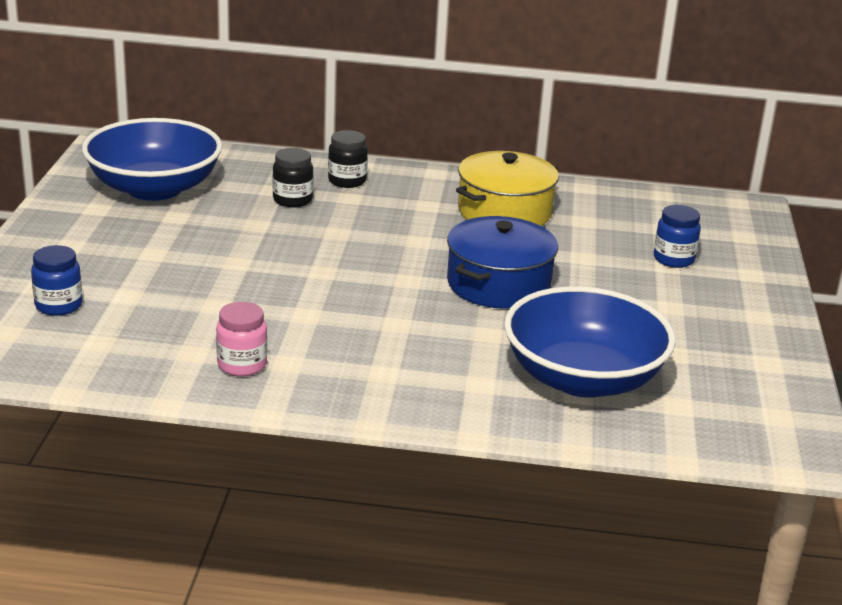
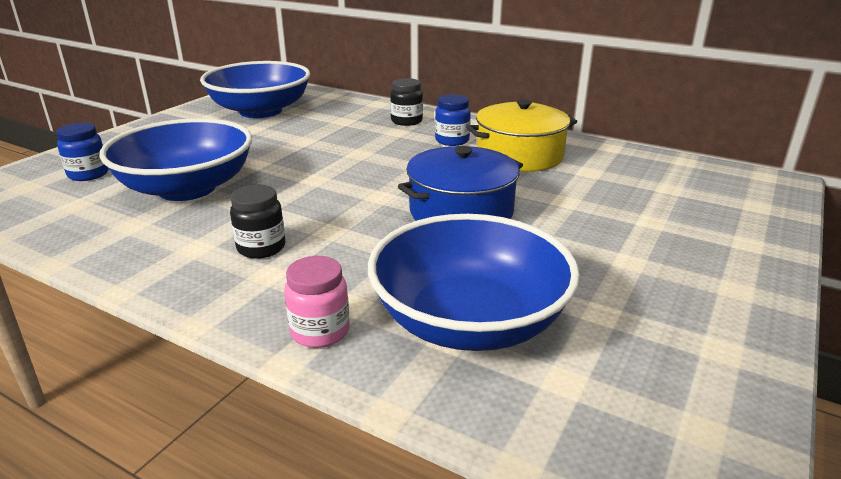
camera: 25 degrees right, 0 degrees up
pink jar [216,302,267,377] -> pink jar moved to [284,256,349,348]
black jar [273,148,314,207] -> black jar moved to [230,185,285,258]
blue jar [654,205,701,268] -> blue jar moved to [435,95,471,146]
none -> blue bowl [99,118,252,201]

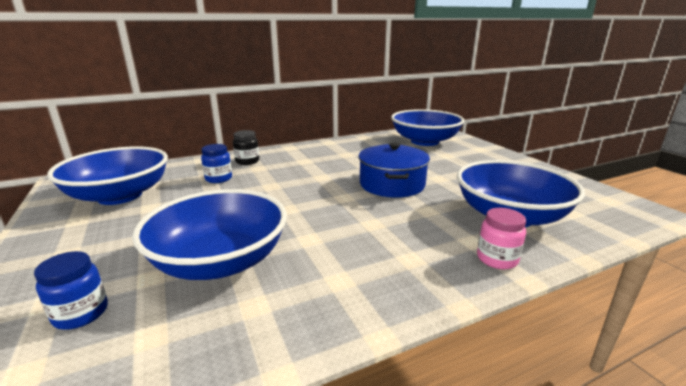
camera: 55 degrees left, 5 degrees down
black jar [230,185,285,258] -> none
blue jar [435,95,471,146] -> blue jar moved to [201,144,232,183]
yellow pot [466,99,577,172] -> none
none -> blue bowl [391,109,464,146]

